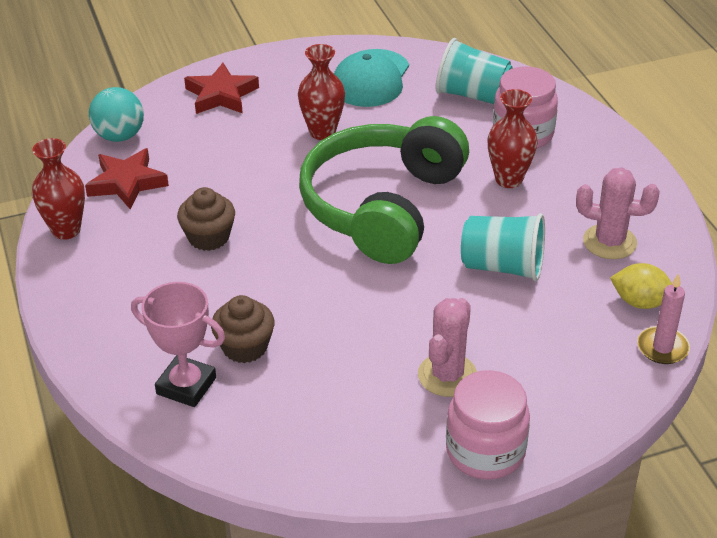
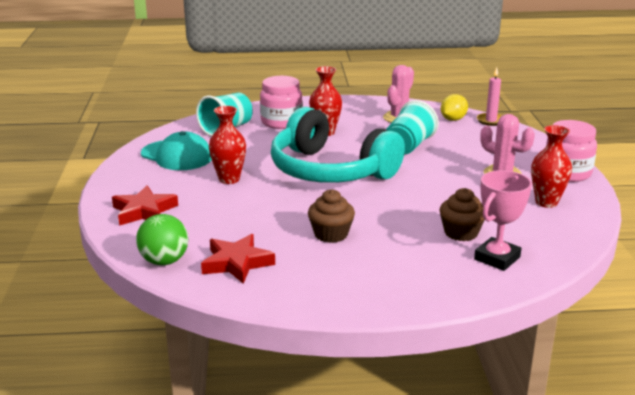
camera: 75 degrees left, 15 degrees down
red vase [32,138,85,240] -> red vase moved to [531,125,572,208]
turquoise ball [89,87,144,142] -> green ball [136,214,188,265]
green headphones [299,116,469,264] -> turquoise headphones [271,107,405,183]

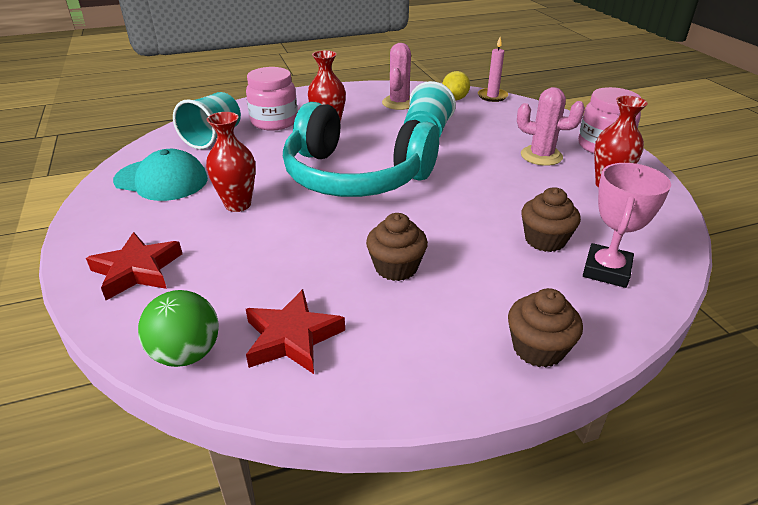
camera: 15 degrees left, 10 degrees up
none -> brown cupcake [508,288,583,368]

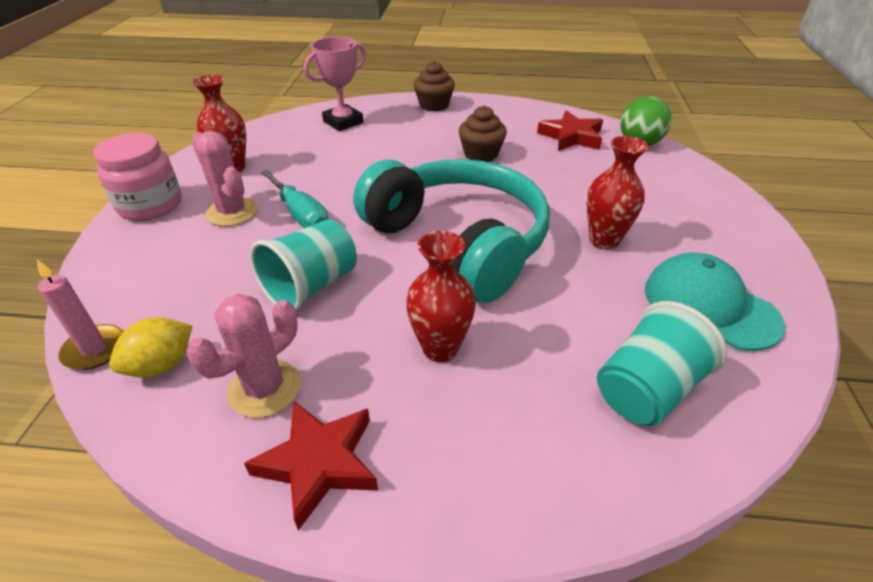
camera: 155 degrees left, 5 degrees up
red star [86,232,182,300] -> red star moved to [244,401,378,530]
pink jar [246,67,297,131] -> none
brown cupcake [521,187,581,252] -> none
none -> turquoise screwdriver [261,170,329,228]

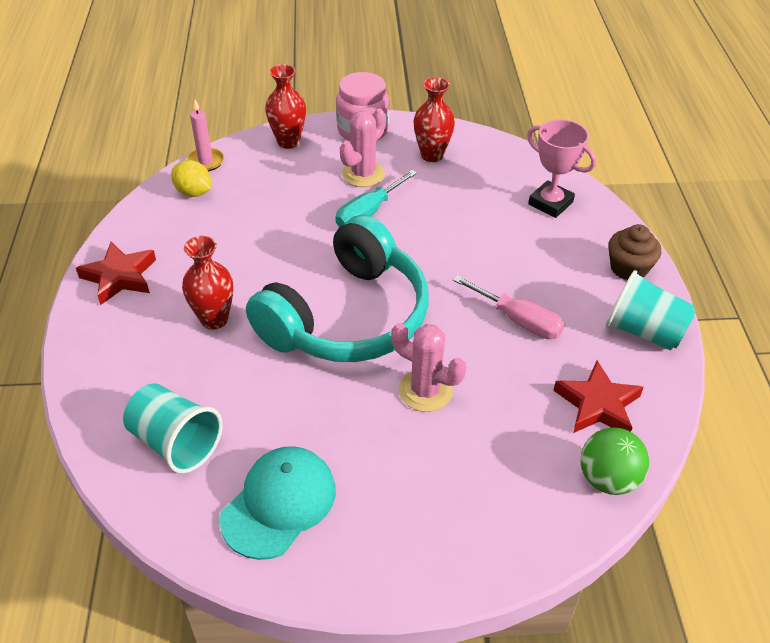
camera: 80 degrees right, 5 degrees up
pink cactus [187,294,301,418] -> pink cactus moved to [391,323,466,412]
turquoise cup [250,219,357,311] -> turquoise cup moved to [606,270,696,351]
brown cupcake [459,106,507,162] -> pink screwdriver [453,275,565,339]
red vase [587,136,649,250] -> red vase moved to [265,64,306,149]

